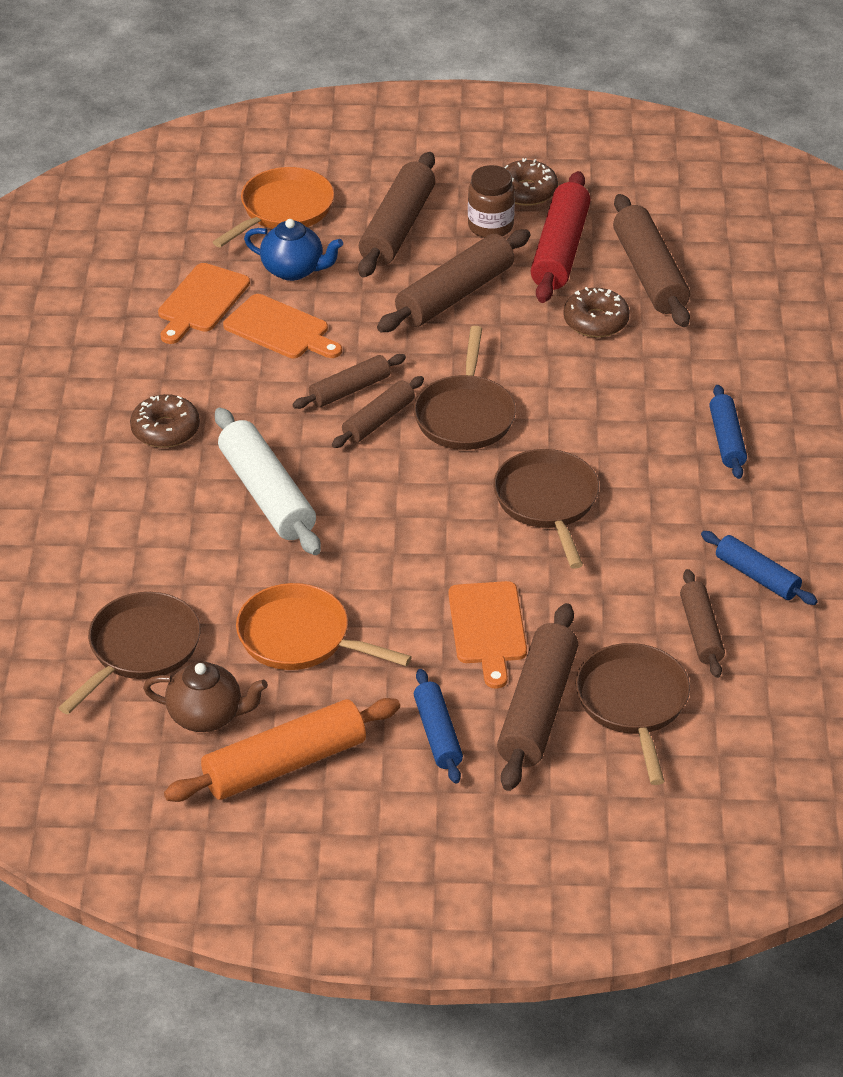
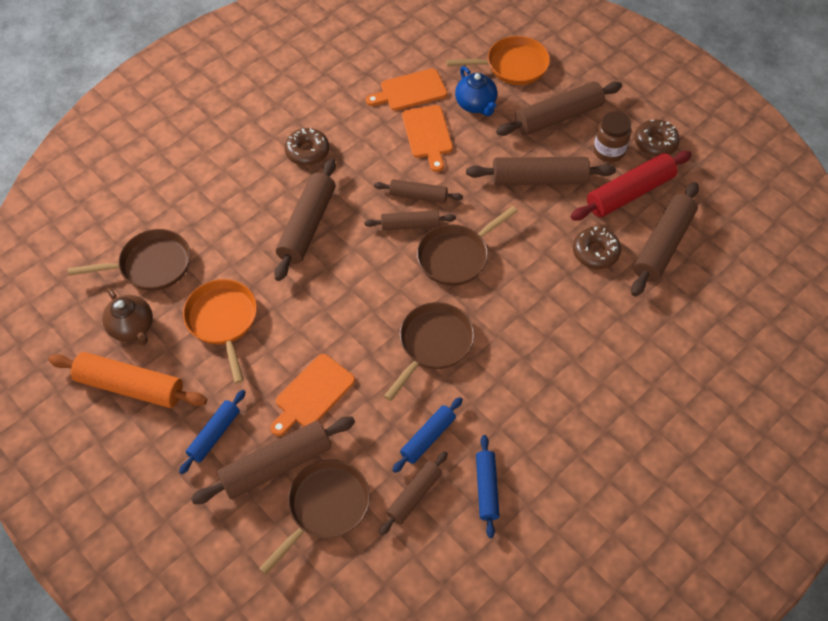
camera: 45 degrees right, 15 degrees up
white rolling pin [215,408,321,555] -> brown rolling pin [274,159,336,281]
blue rolling pin [709,385,747,479] -> blue rolling pin moved to [392,397,463,473]

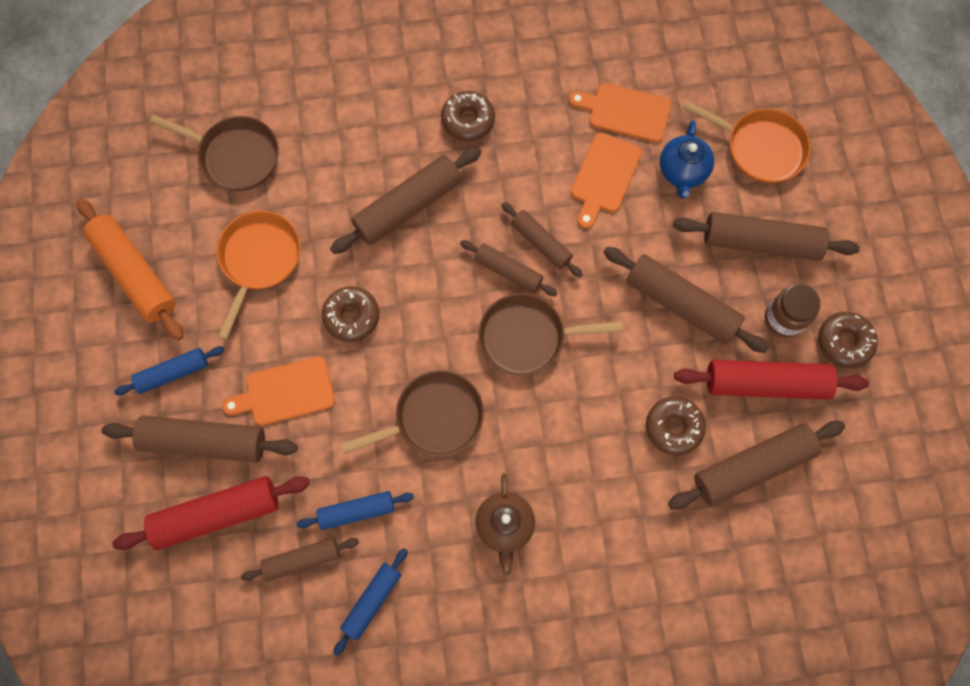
camera: 35 degrees right, 15 degrees up
brown teapot [102,288,153,345] -> brown teapot moved to [475,473,535,576]
brown pan [259,459,370,575] -> red rolling pin [112,476,310,550]
none -> brown donut [322,286,379,342]

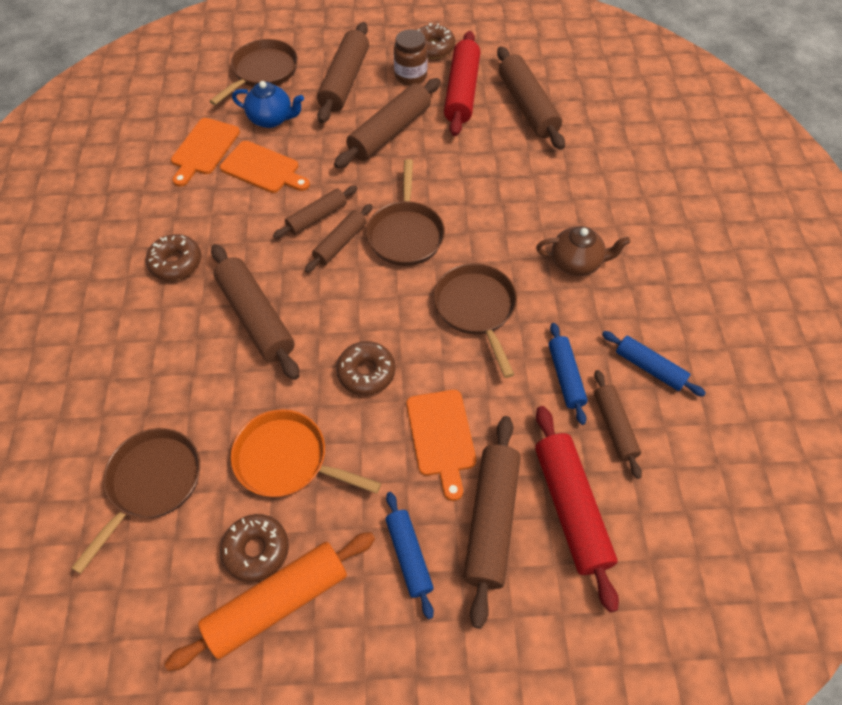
camera: 85 degrees left, 15 degrees down
brown donut [646,397,706,456] -> brown donut moved to [220,514,289,582]
orange pan [682,100,811,183] -> brown pan [209,39,298,105]

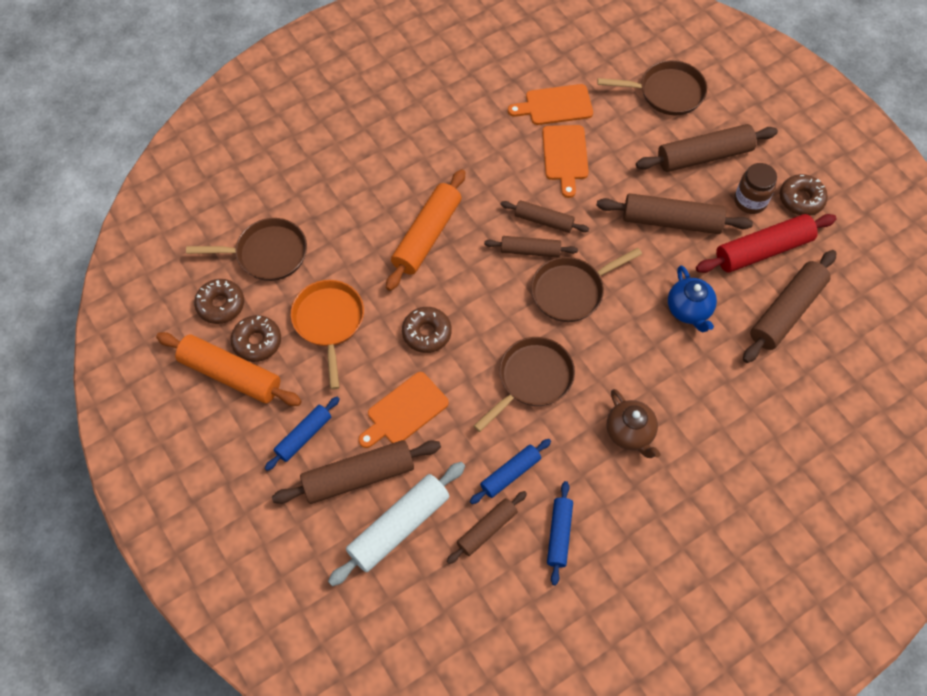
camera: 60 degrees right, 5 degrees up
brown donut [146,234,201,280] -> brown donut moved to [194,279,244,324]
brown rolling pin [211,244,299,380] -> orange rolling pin [386,169,465,291]
blue teapot [232,81,304,128] -> blue teapot moved to [668,265,717,332]
red rolling pin [535,406,619,613] -> white rolling pin [328,462,465,586]

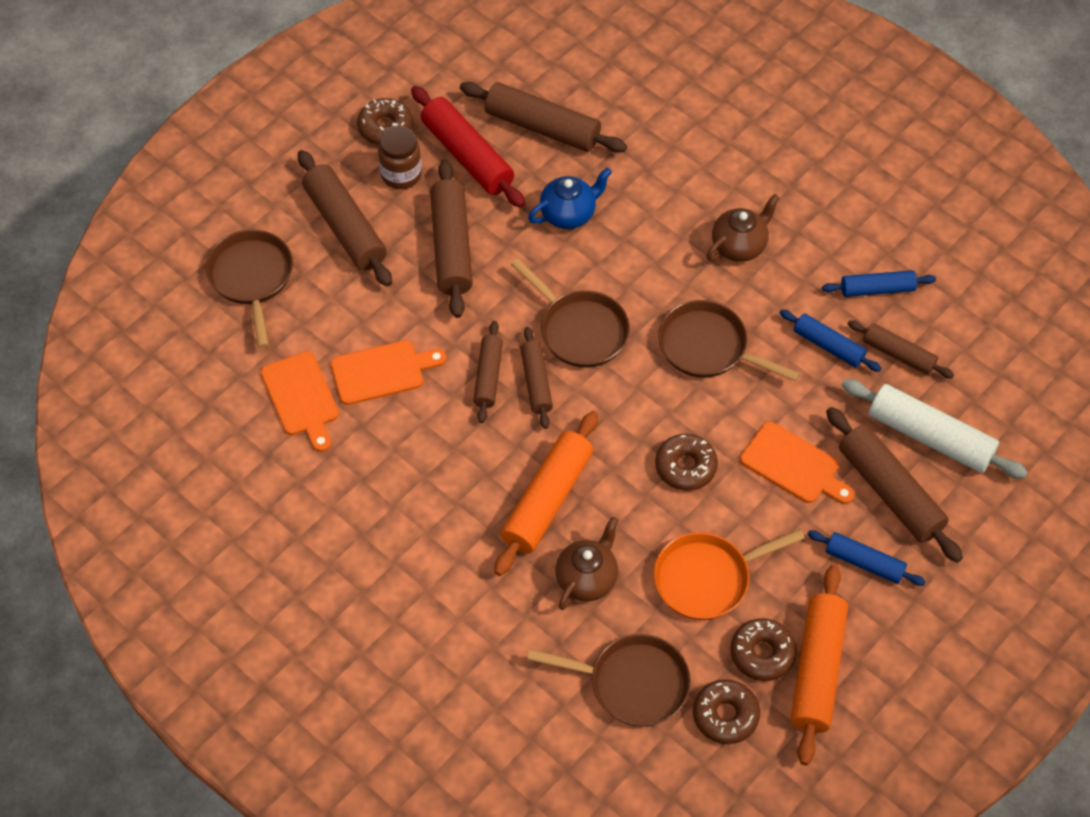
camera: 105 degrees left, 5 degrees down
brown pan [186,218,307,281] -> brown pan turned 120 degrees clockwise [527,634,691,727]
orange rolling pin [386,169,465,291] -> orange rolling pin turned 75 degrees counterclockwise [494,411,598,576]
none -> brown teapot [555,517,618,610]

